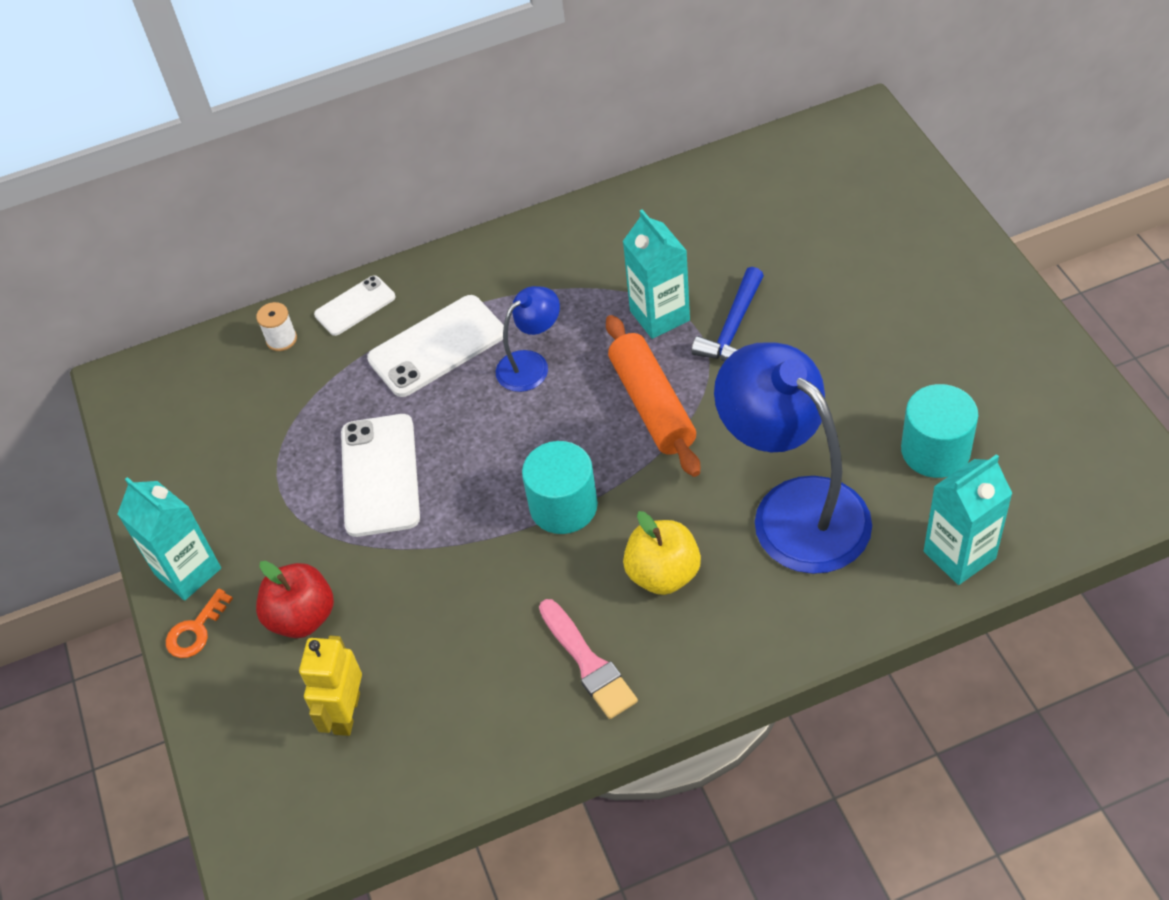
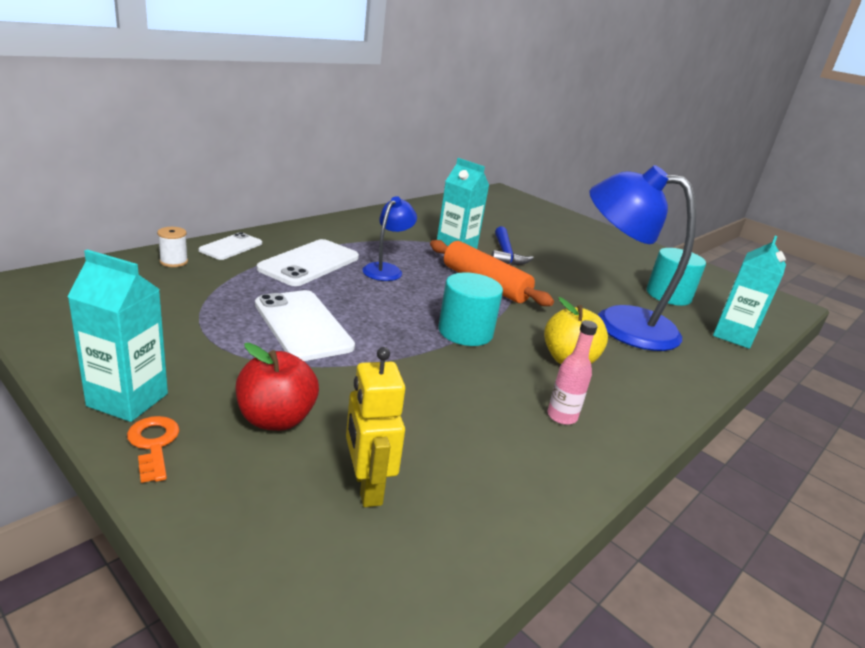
camera: 35 degrees left, 25 degrees down
orange key [166,589,233,658] -> orange key turned 150 degrees clockwise [127,416,180,483]
pink brush [539,599,638,719] -> pink bottle [548,320,598,425]

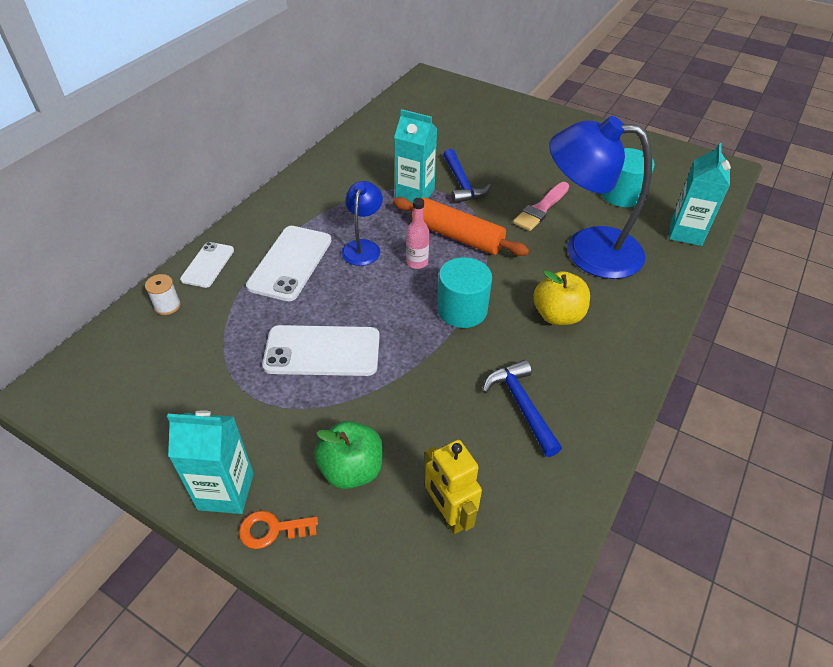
camera: 10 degrees left, 20 degrees up
orange key [127,416,180,483] -> orange key turned 60 degrees counterclockwise [239,511,318,549]
red apple [236,343,319,431] -> green apple [314,421,383,489]
white phone [255,290,355,361] -> white phone turned 45 degrees counterclockwise [262,325,380,376]
pink bottle [548,320,598,425] -> pink bottle moved to [406,198,429,269]
none -> blue hammer [482,360,562,457]
none -> pink brush [513,182,569,231]

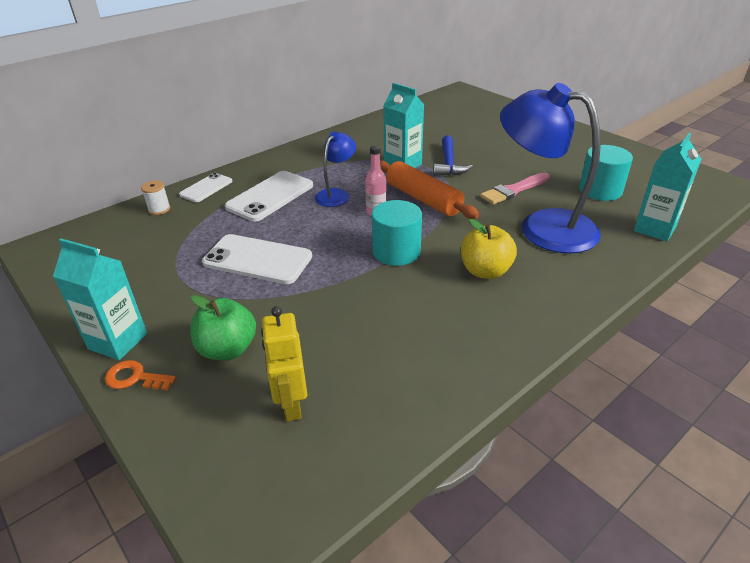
camera: 20 degrees right, 10 degrees down
blue hammer [482,360,562,457] -> none

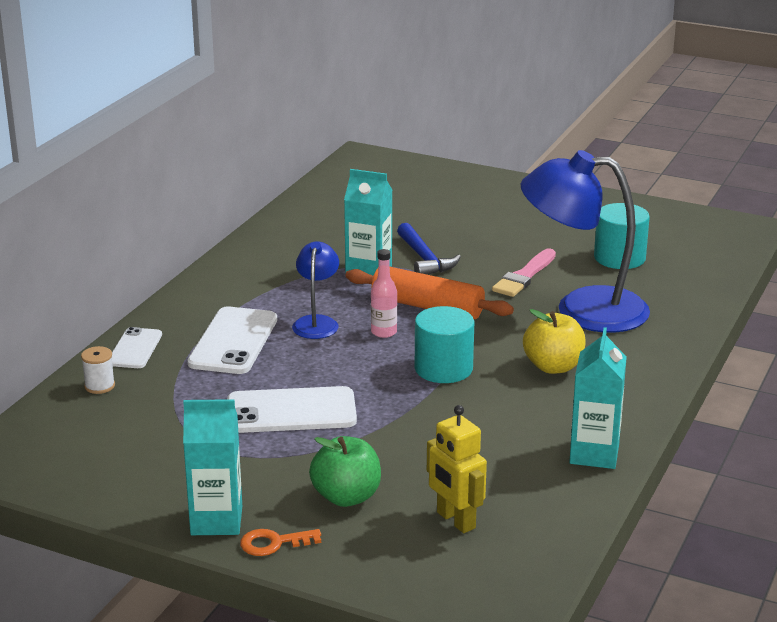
camera: 25 degrees left, 10 degrees down
turquoise carton [634,133,701,241] -> turquoise carton moved to [570,327,627,469]

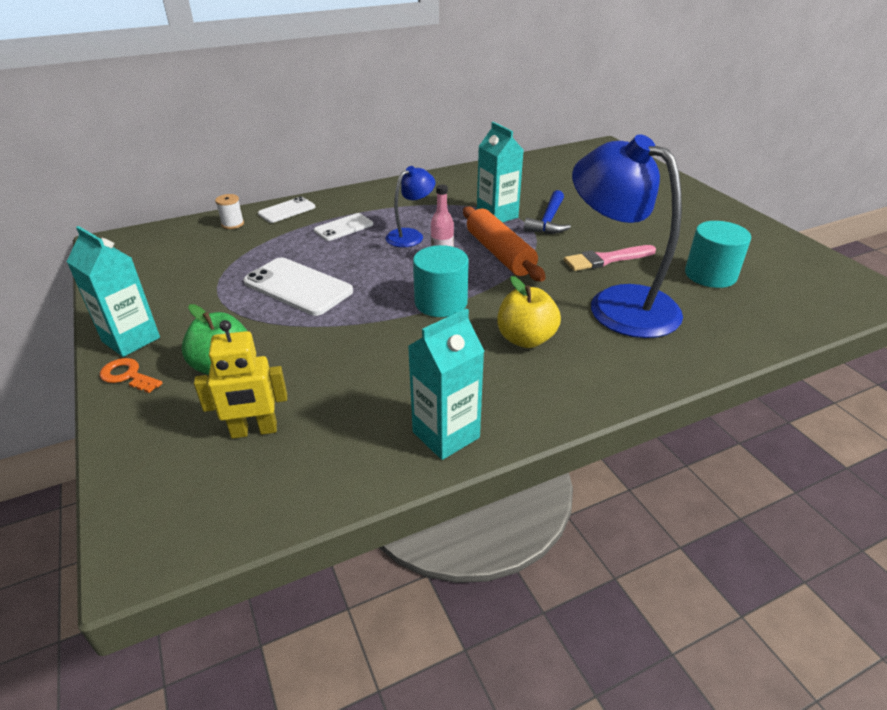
camera: 40 degrees right, 10 degrees up
white phone [187,307,277,374] -> white phone [314,213,373,241], size x0.60
yellow robot [427,405,487,533] -> yellow robot turned 105 degrees counterclockwise [194,320,287,439]

